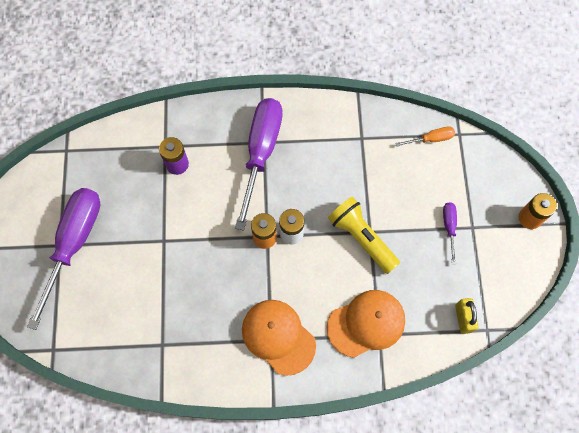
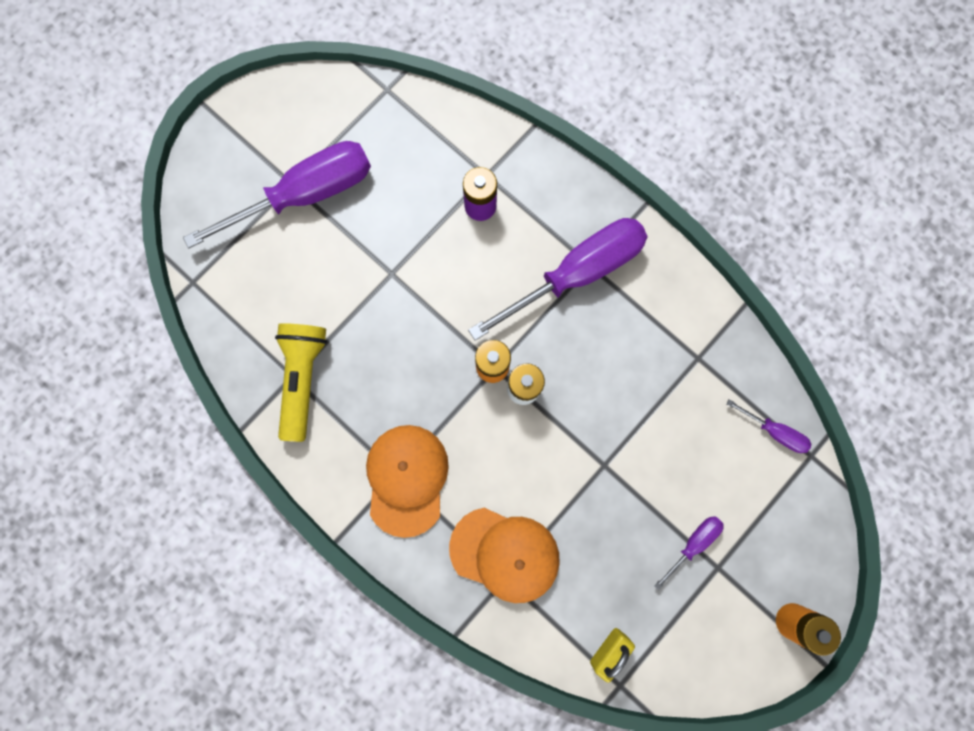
camera: 45 degrees right, 10 degrees up
yellow flashlight [328,197,400,274] -> yellow flashlight moved to [275,323,327,442]
orange screwdriver [395,127,455,147] -> purple screwdriver [726,399,811,453]

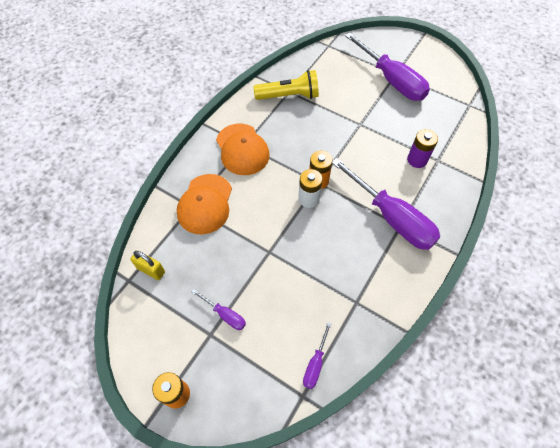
camera: 80 degrees right, 20 degrees down
orange cap [366,425,449,538] -> orange cap turned 75 degrees clockwise [216,124,269,175]

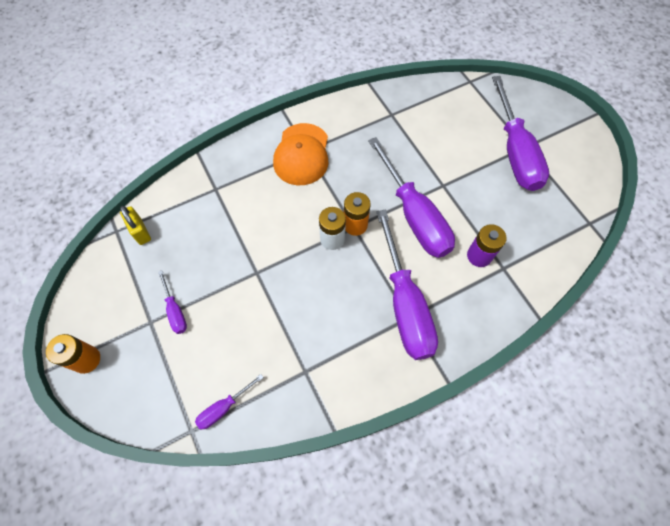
camera: 30 degrees right, 5 degrees up
orange cap [177,174,232,235] -> none
yellow flashlight [253,70,319,100] -> none
none -> purple screwdriver [368,137,455,258]

